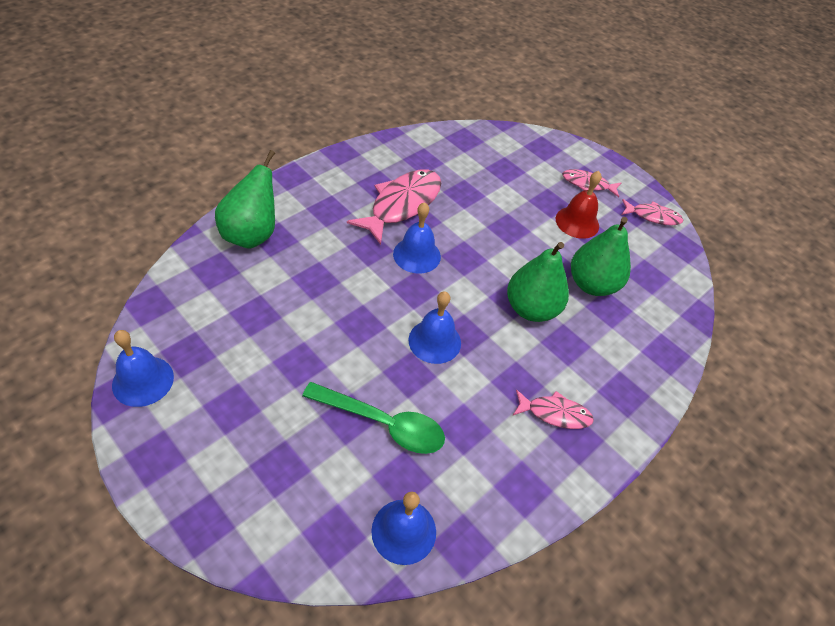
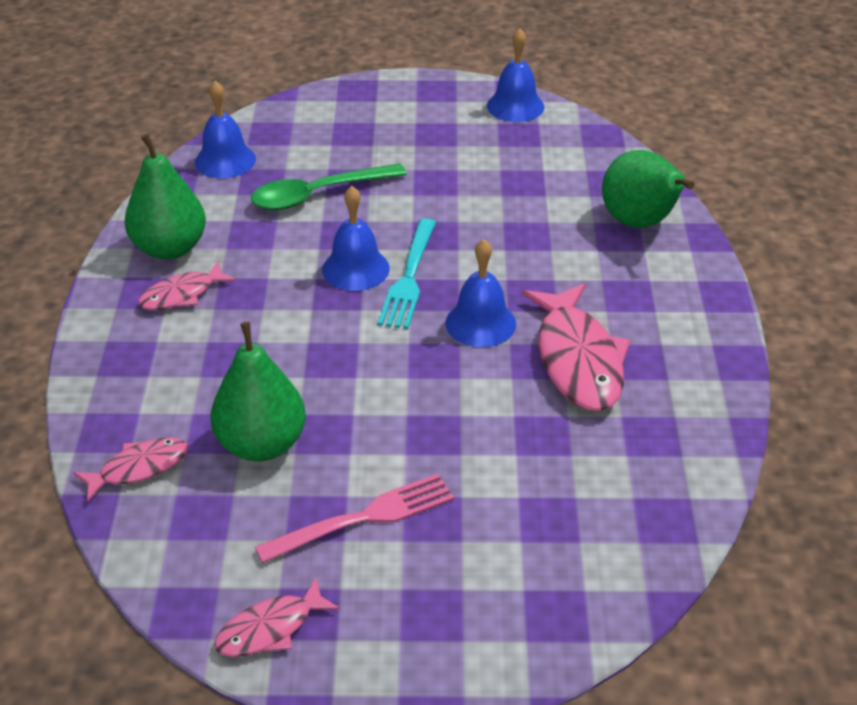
camera: 140 degrees right, 10 degrees down
green pear [507,242,569,322] -> green pear moved to [125,134,206,260]
red bell [556,171,602,239] -> pink fork [255,474,454,563]
pink fish [562,169,621,197] -> pink fish moved to [73,437,189,502]
none -> turquoise fork [378,218,436,329]

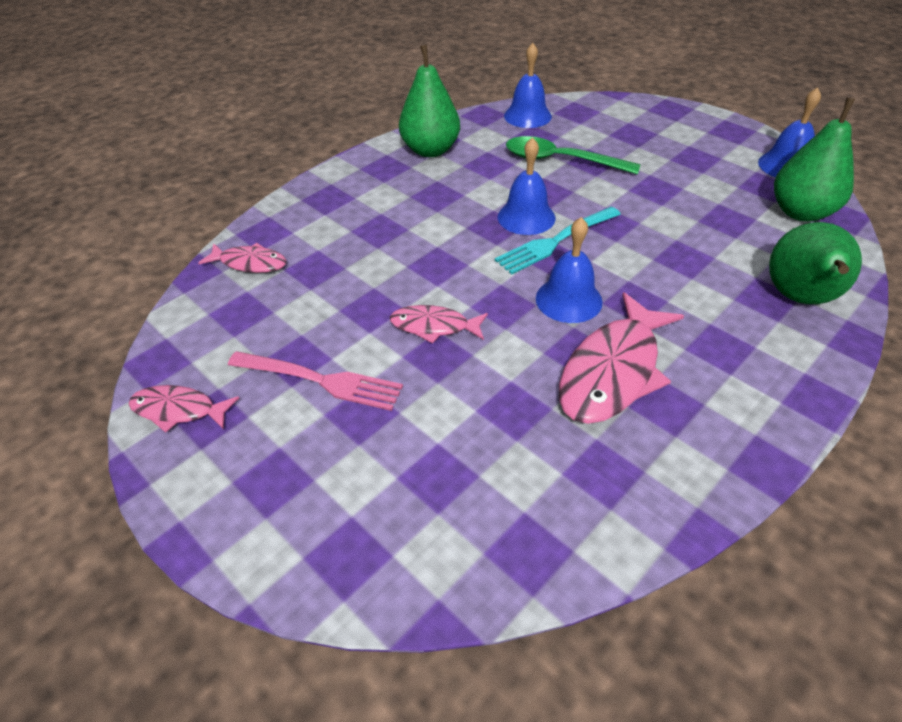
camera: 45 degrees right, 5 degrees up
pink fish [138,261,236,310] -> pink fish moved to [390,305,488,344]
green pear [211,322,306,461] -> green pear moved to [774,98,855,222]

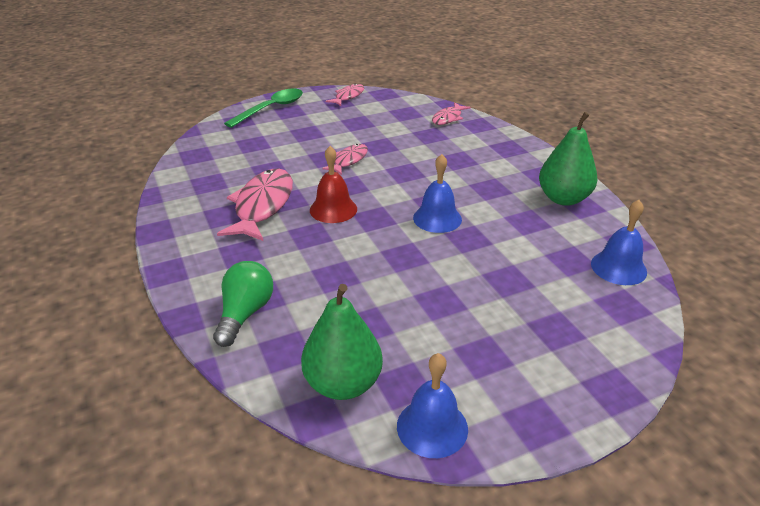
camera: 110 degrees right, 10 degrees down
pink fork [228,351,403,411] -> none
turquoise fork [495,207,621,274] -> none
green spoon [506,136,641,175] -> green spoon moved to [224,88,303,128]
blue bell [536,217,603,323] -> red bell [310,146,357,223]
pink fish [559,292,684,424] -> pink fish turned 45 degrees clockwise [217,169,293,241]
green pear [769,222,862,304] -> green light bulb [213,261,273,347]

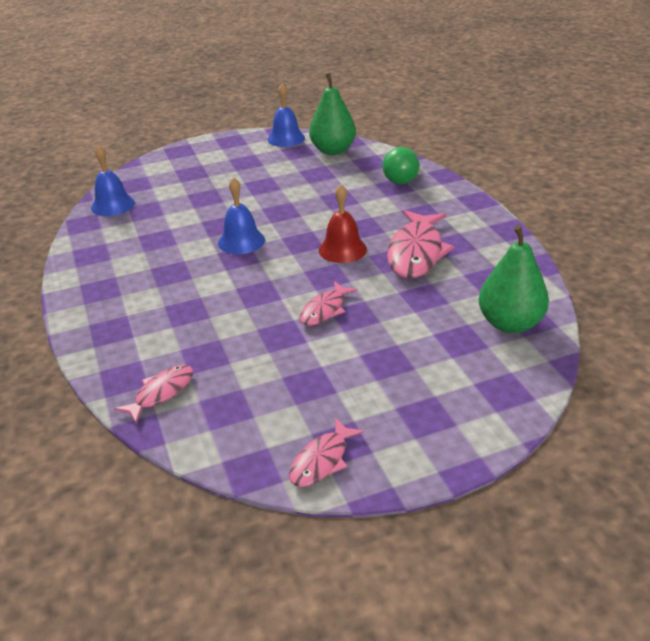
camera: 175 degrees left, 0 degrees up
green spoon [224,88,303,128] -> none
green pear [539,112,597,206] -> green pear moved to [479,225,549,333]

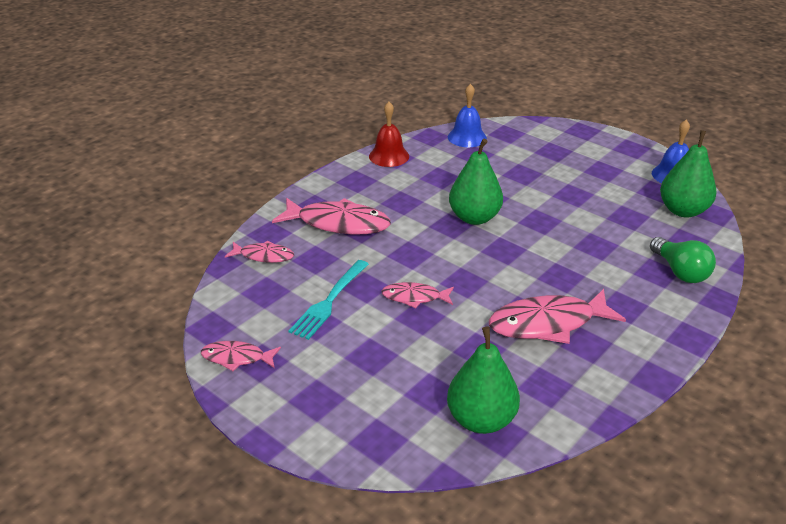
camera: 60 degrees right, 0 degrees up
blue bell [218,177,265,254] -> green pear [449,139,503,225]
red bell [319,184,367,263] -> red bell moved to [369,102,409,167]
green light bulb [382,147,419,184] -> green light bulb turned 105 degrees counterclockwise [650,237,716,283]
none -> pink fish [272,198,391,234]
none -> turquoise fork [289,260,369,340]

